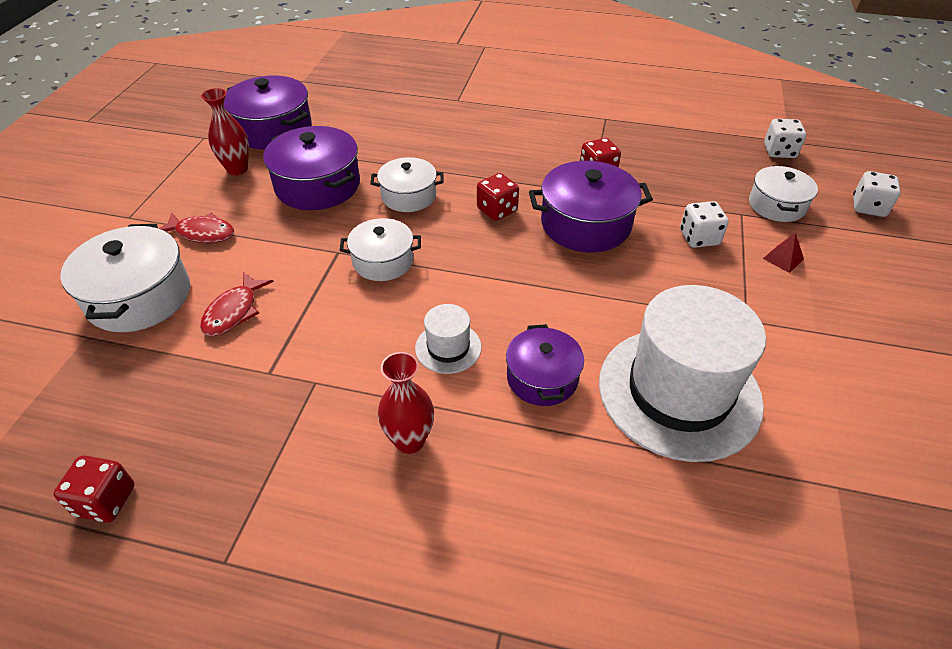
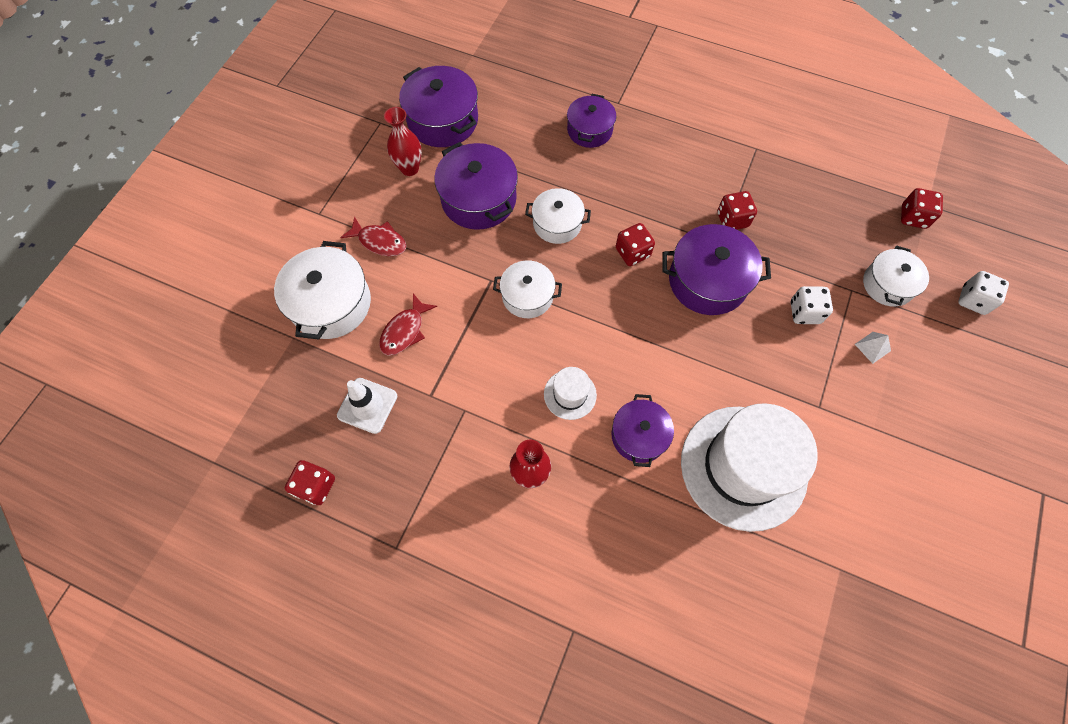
camera: 10 degrees right, 20 degrees up
red pyramid [763,233,804,273] -> white pyramid [855,332,891,364]
white dice [764,119,806,158] -> red dice [901,188,943,229]
none -> white traffic cone [337,378,398,434]
none -> purple pot [567,94,616,148]

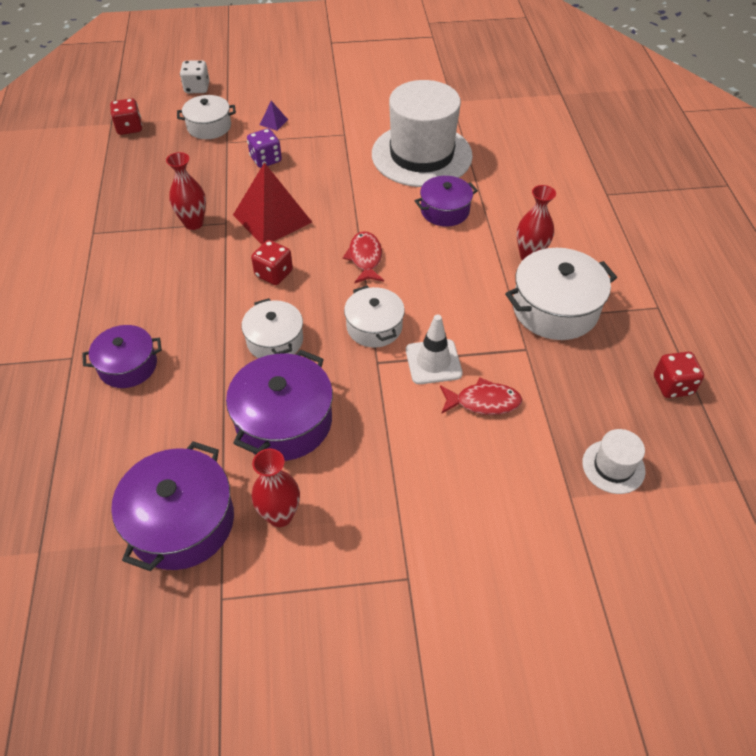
camera: 120 degrees left, 15 degrees down
white pot [274,241,371,340] -> white pot moved to [505,248,617,340]
white traffic cone [337,378,398,434] -> white traffic cone moved to [406,314,463,384]
red fish [340,216,407,257] -> red fish moved to [343,231,384,283]
white hat [544,367,597,420] -> white hat moved to [582,429,645,494]
purple pot [662,224,771,315] -> red pyramid [233,162,312,245]
red dice [717,191,757,230] -> red vase [166,152,206,230]
white dice [791,286,833,324] -> purple dice [247,128,282,168]
white pyramid [855,332,891,364] -> purple pyramid [260,101,288,131]

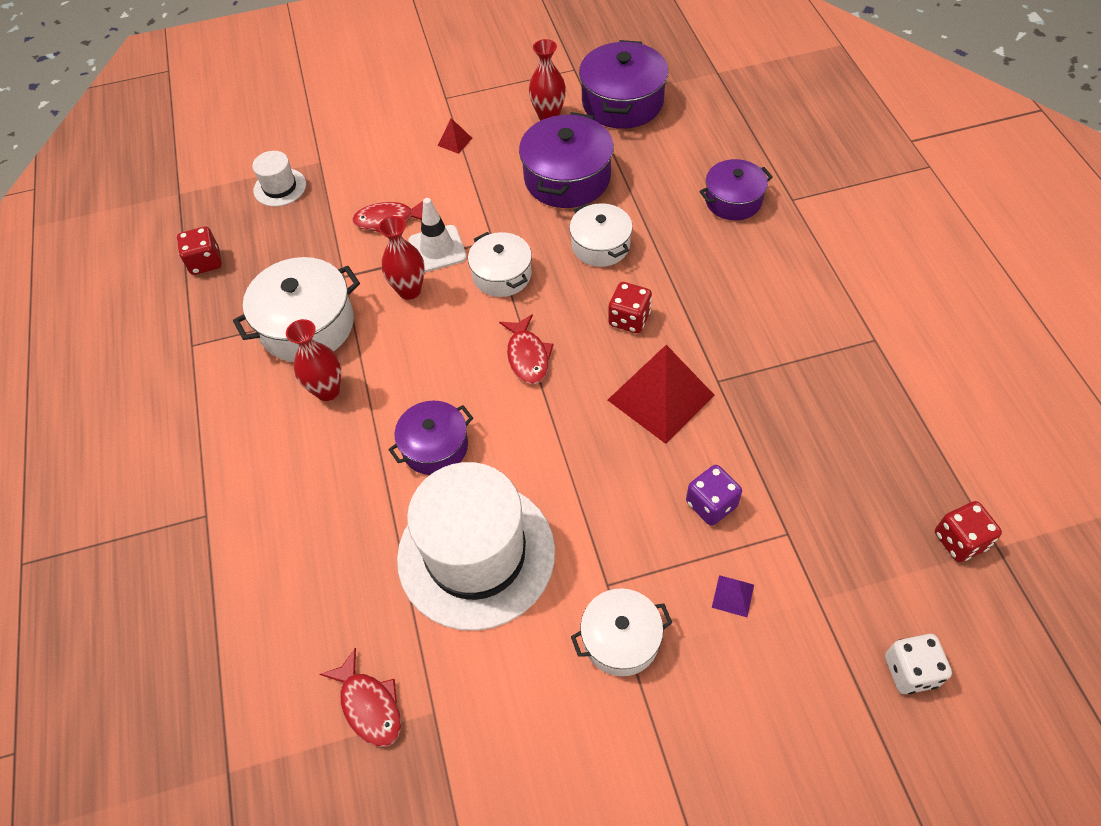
camera: 175 degrees right, 5 degrees up
red vase [166,152,206,230] -> red vase moved to [378,216,425,300]
white pot [177,95,236,139] -> white pot moved to [571,588,672,676]
none -> red fish [319,648,401,747]
none -> red pyramid [438,118,472,154]

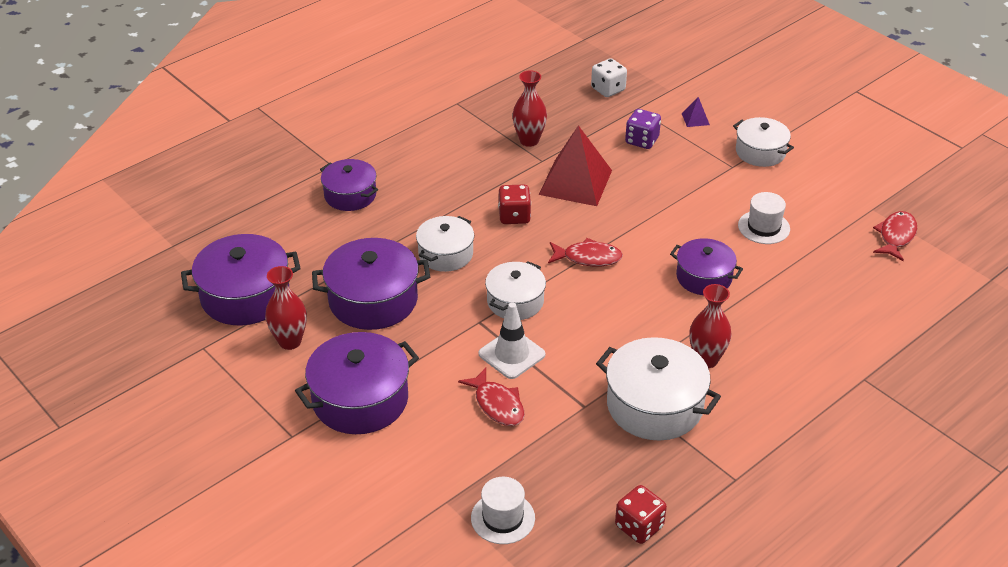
camera: 120 degrees left, 15 degrees down
red vase [378,216,425,300] -> red vase moved to [512,70,547,147]
white hat [397,462,555,631] -> white hat [738,192,790,244], size x0.44
red pyramid [438,118,472,154] -> purple pot [295,332,419,434]
red fish [499,314,554,384] -> red fish turned 45 degrees clockwise [548,238,623,266]
white dice [885,634,952,694] -> white dice moved to [591,58,627,97]
red dice [935,501,1002,562] -> none

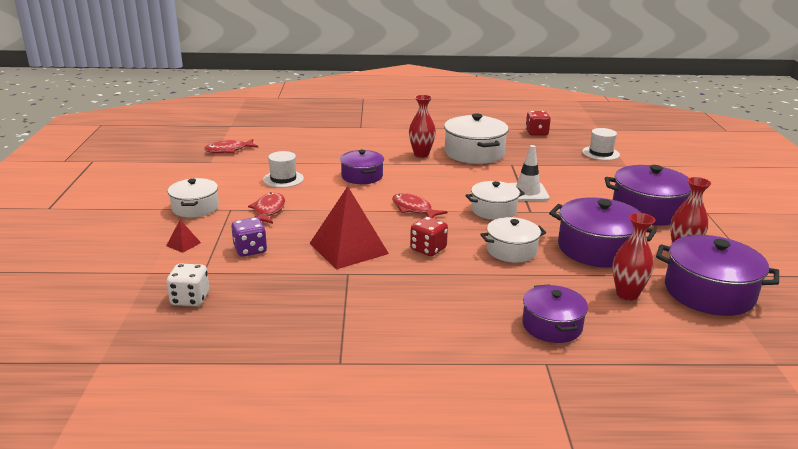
camera: 140 degrees left, 15 degrees down
red fish [458,368,525,426] -> red fish moved to [248,192,285,224]
red vase [512,70,547,147] -> red vase moved to [613,213,655,301]
purple pyramid [681,97,710,127] -> red pyramid [166,220,201,253]

